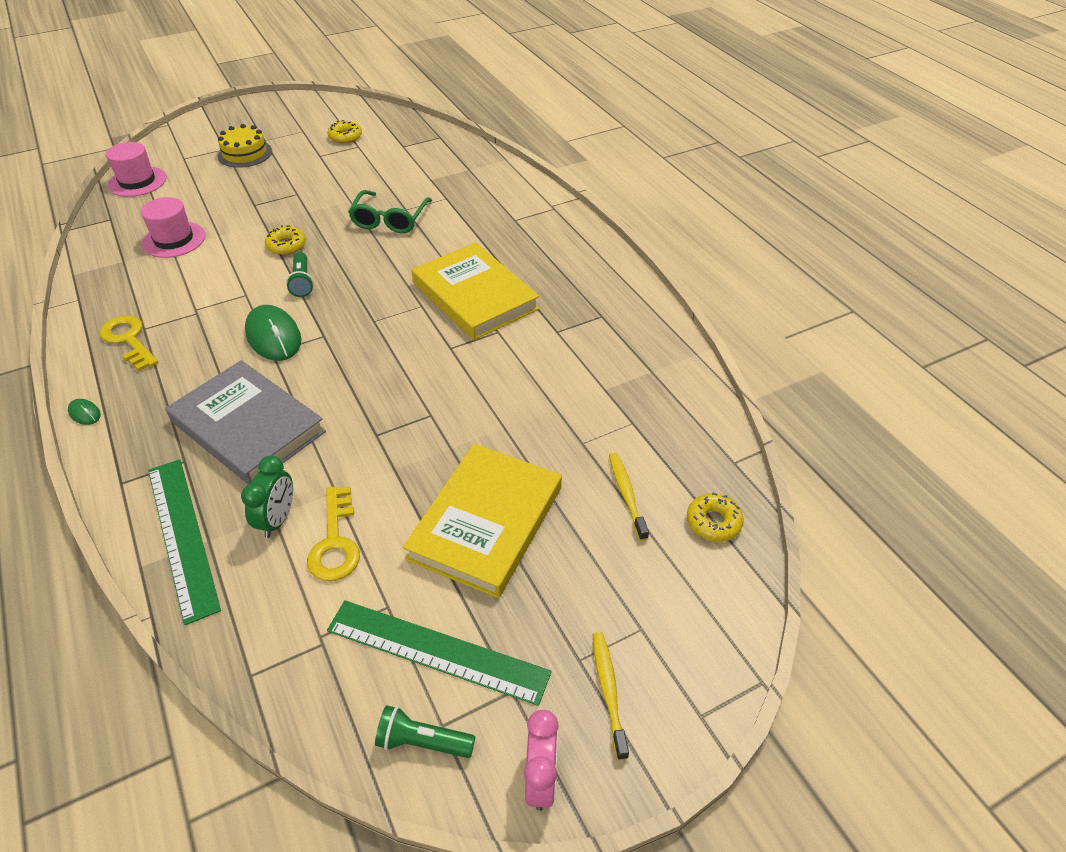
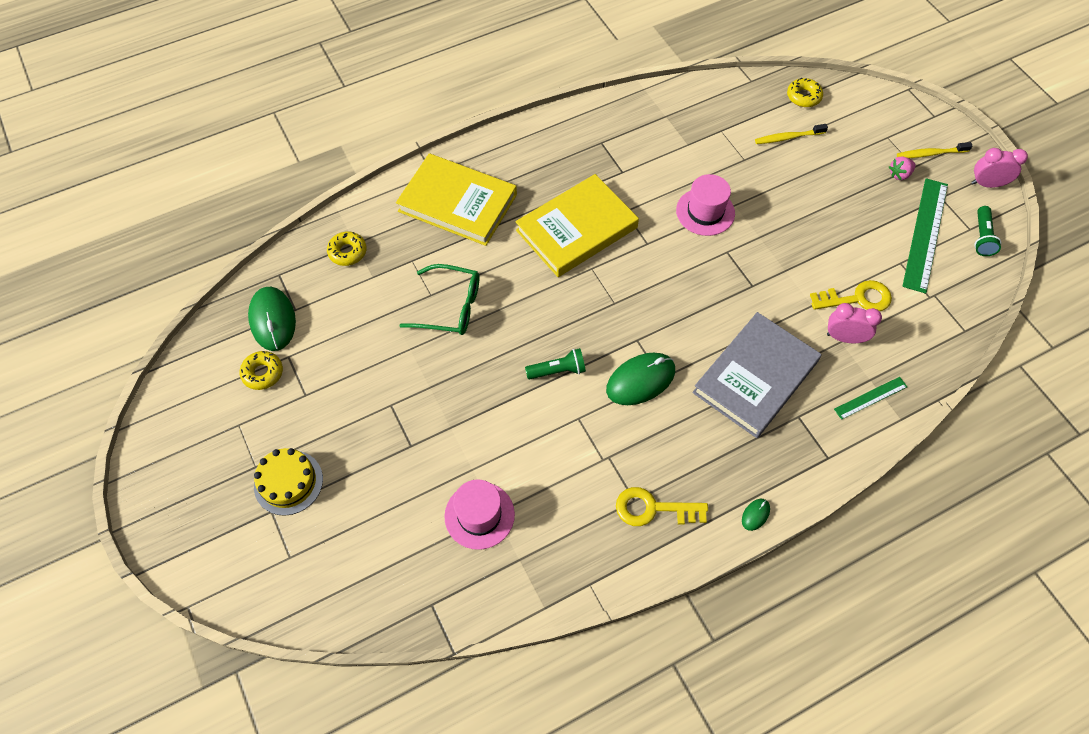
camera: 90 degrees left, 15 degrees up
yellow key [100,315,158,371] -> yellow key turned 45 degrees clockwise [616,487,708,526]
pink hat [106,142,167,197] -> pink hat moved to [676,174,735,236]
green ruler [148,459,221,625] -> green ruler [834,377,907,420], size x0.52
green clock [241,455,293,538] -> pink clock [827,303,882,343]
yellow donut [265,225,306,255] -> yellow donut moved to [327,231,367,266]
yellow book [403,444,562,598] -> yellow book moved to [396,153,517,246]
none -> green mouse [248,287,296,351]
none -> pink strawberry [889,157,916,180]

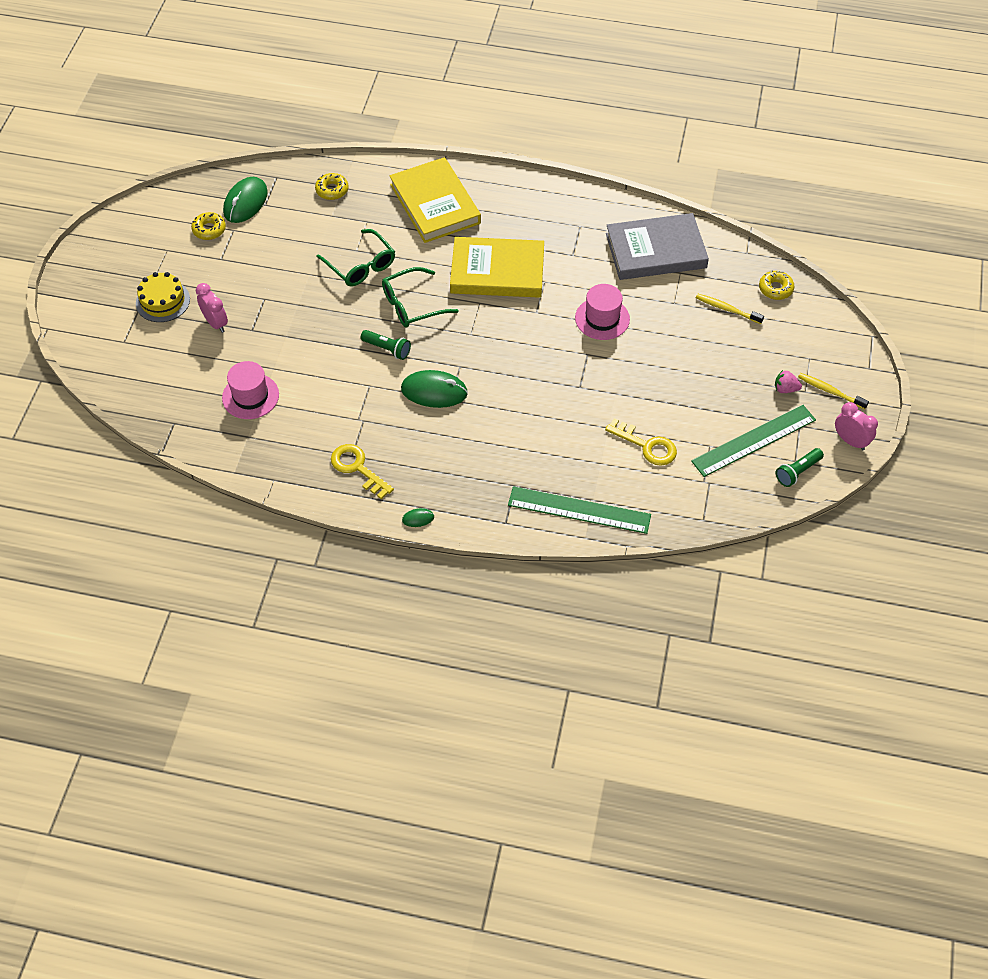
camera: 40 degrees right, 5 degrees down
grey book [693,312,821,438] -> grey book moved to [606,213,709,280]
pink clock [827,303,882,343] -> pink clock moved to [196,283,228,333]
green ruler [834,377,907,420] -> green ruler [508,486,651,534], size x1.93
none -> green glasses [382,267,459,328]

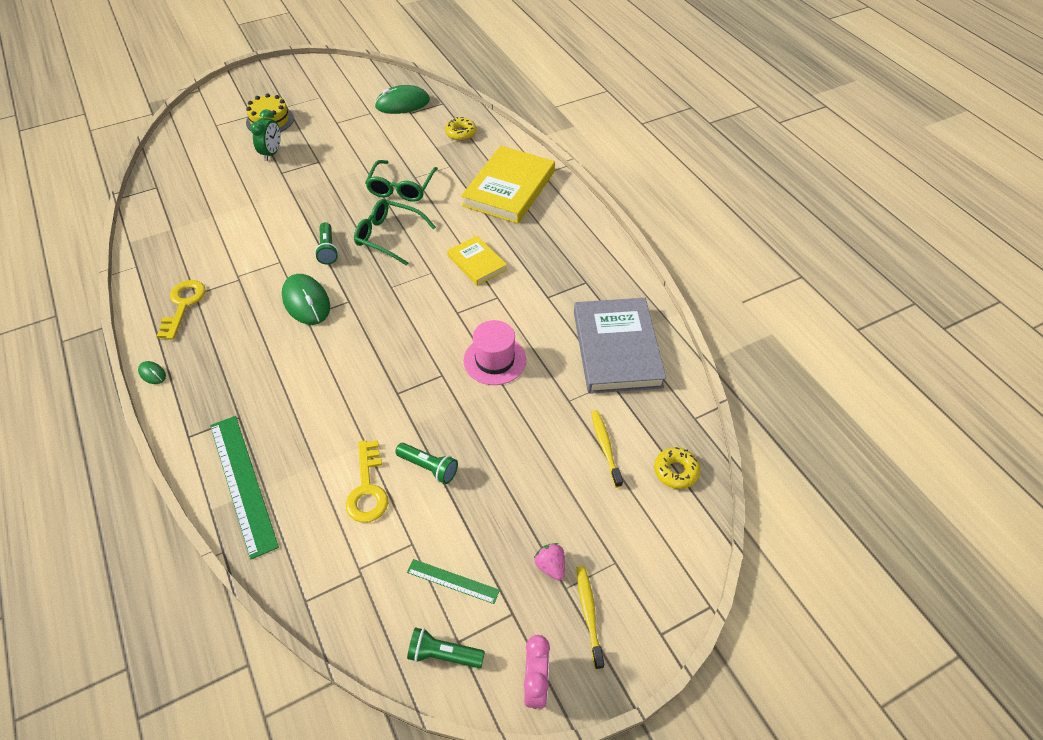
camera: 50 degrees right, 5 degrees down
yellow donut [191,212,226,240] -> none
pink clock [196,283,228,333] -> green clock [250,109,281,161]
pink hat [222,361,279,419] -> none
yellow book [450,237,544,298] -> yellow book [447,236,507,286], size x0.55
grey book [606,213,709,280] -> grey book turned 45 degrees clockwise [574,298,666,394]
green ruler [691,405,816,477] -> green ruler [407,559,500,604], size x0.52
none -> green flashlight [395,443,458,484]

